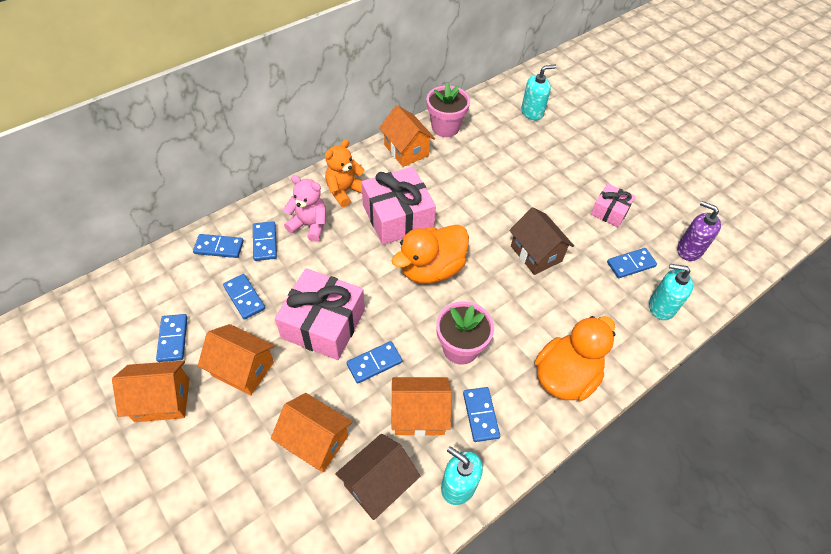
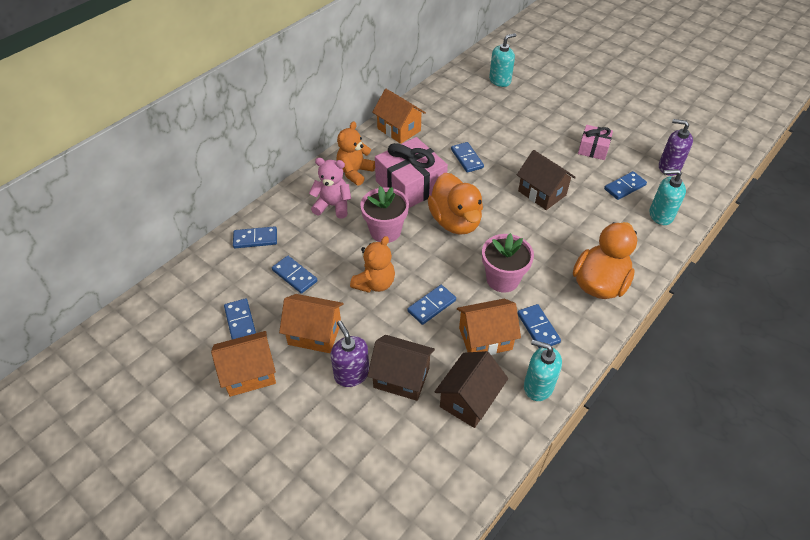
camera: 10 degrees left, 5 degrees down
blue domino [253,221,277,261] -> blue domino moved to [451,142,484,173]
orange house [271,393,353,472] -> brown house [367,335,435,401]
pink gift [275,268,365,360] -> orange teddy bear [350,236,395,293]
orange duck [391,225,469,284] -> orange duck turned 60 degrees counterclockwise [428,173,483,235]
pink flower pot [427,83,470,137] -> pink flower pot moved to [360,186,409,243]
none -> purple soap dispenser [331,321,369,387]

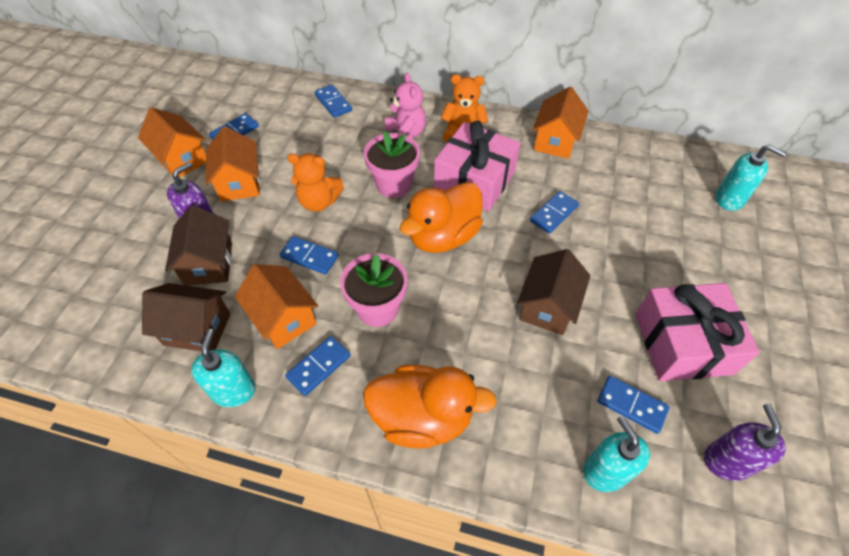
camera: 65 degrees right, 5 degrees up
blue domino [272,256,318,294] -> none
pink gift [578,125,613,160] -> pink gift [635,283,760,381], size x1.81

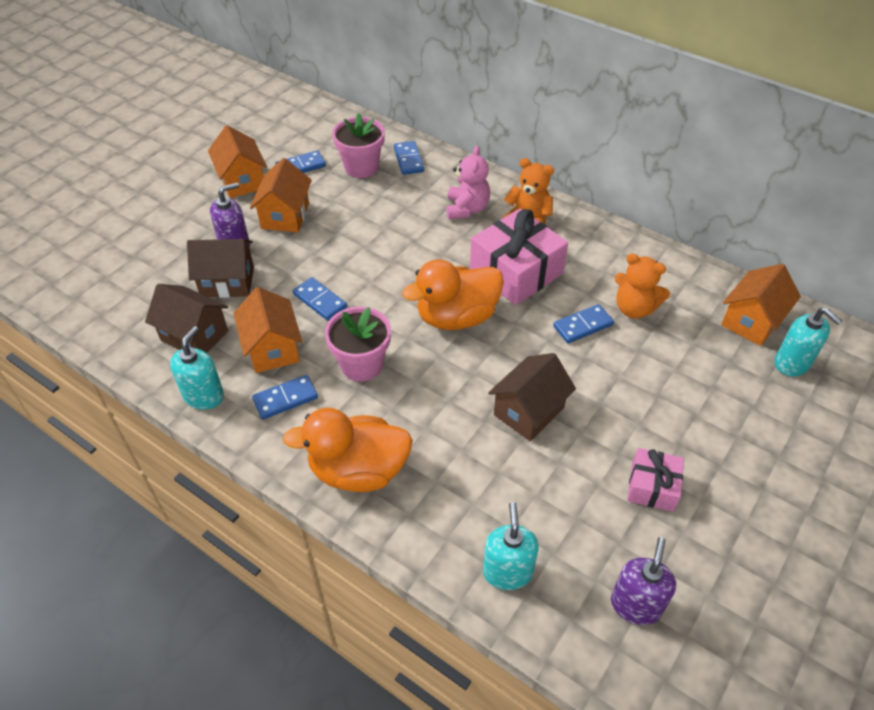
camera: 20 degrees right, 5 degrees down
brown house [165,205,232,286] -> brown house turned 75 degrees clockwise [187,239,254,298]
orange teddy bear [287,154,344,212] -> orange teddy bear moved to [615,253,670,319]
orange duck [363,365,497,449] -> orange duck turned 150 degrees clockwise [282,408,413,492]
pink flower pot [364,131,420,198] -> pink flower pot moved to [332,113,385,178]
orange house [533,87,589,159] -> orange house moved to [721,264,801,346]
blue domino [597,376,670,434] -> none
pink gift [635,283,760,381] -> pink gift [627,448,684,512], size x0.55

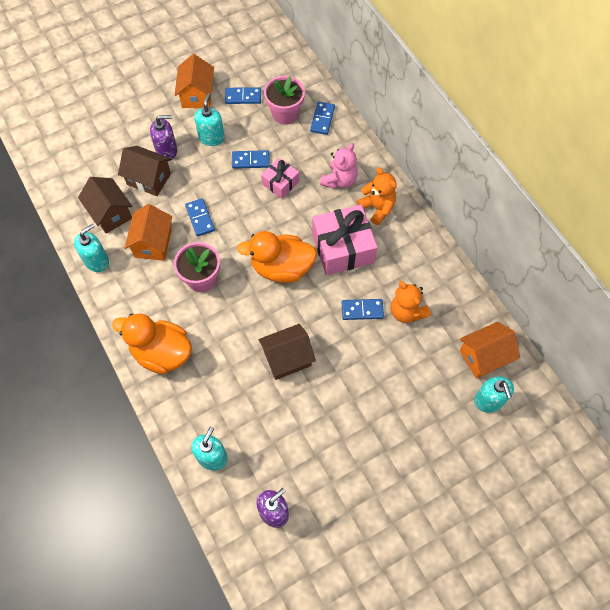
camera: 25 degrees right, 15 degrees up
orange house [250,158,312,232] -> turquoise soap dispenser [194,93,225,146]
blue domino [252,375,318,420] -> blue domino moved to [232,150,270,169]
pink gift [627,448,684,512] -> pink gift moved to [261,158,299,199]

